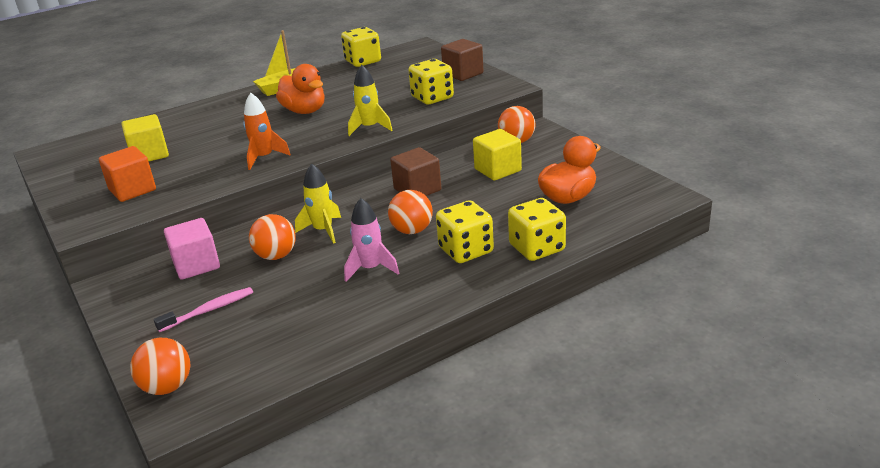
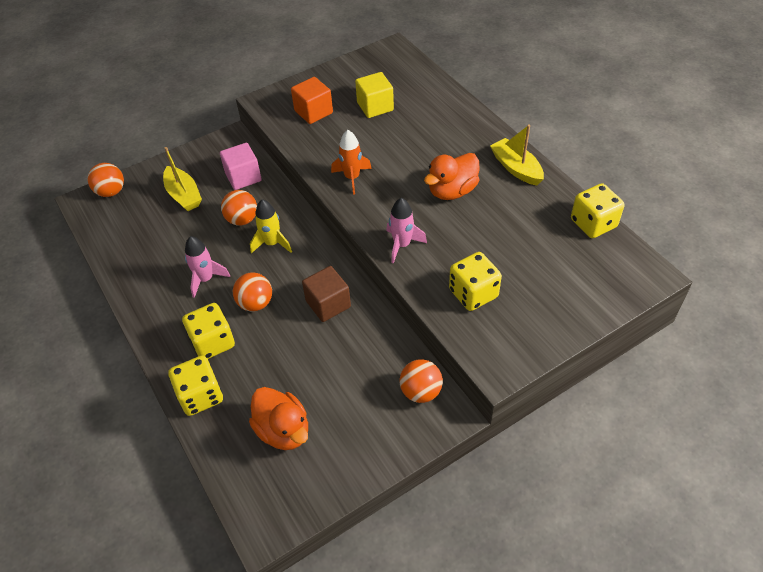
camera: 90 degrees right, 20 degrees up
pink toothbrush [154,287,253,332] -> yellow boat [163,147,202,211]
yellow rocket [348,65,392,136] -> pink rocket [386,198,427,264]
brown cube [441,39,484,81] -> none
yellow cube [473,129,522,181] -> none

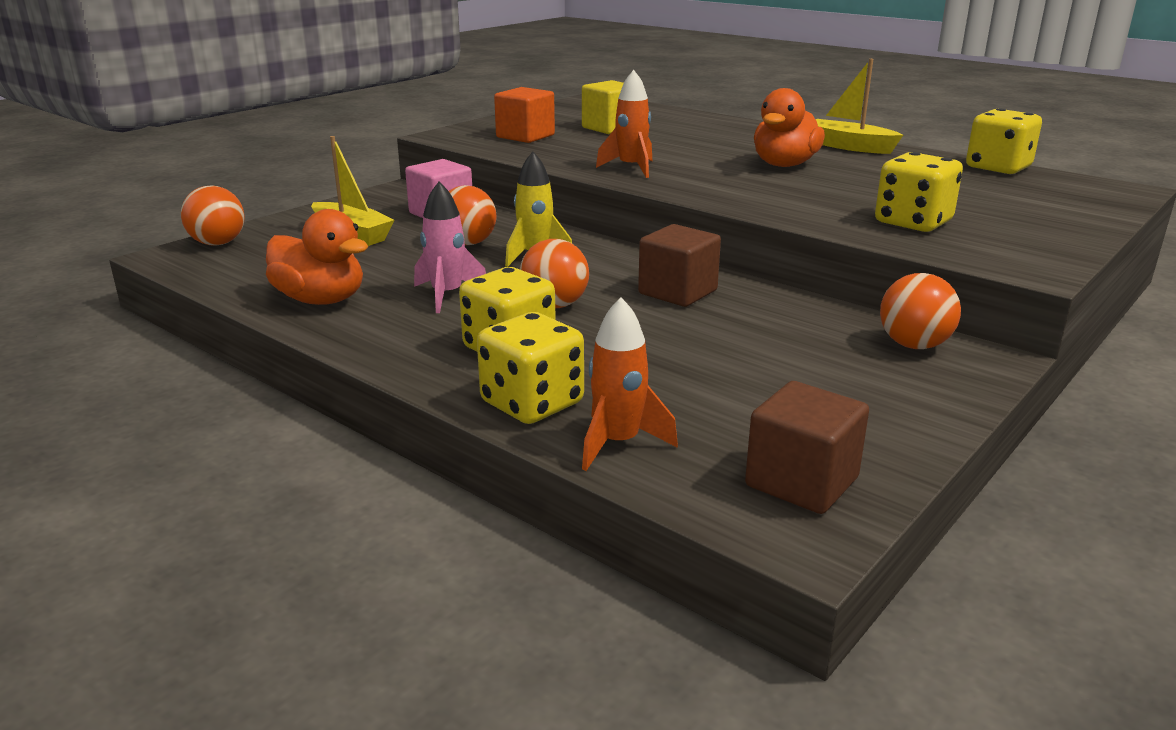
camera: 20 degrees left, 25 degrees down
orange duck [249,387,308,450] -> orange duck moved to [266,209,368,305]
pink rocket [386,198,427,264] -> none
none -> orange rocket [582,298,678,471]
none -> brown cube [745,381,869,514]

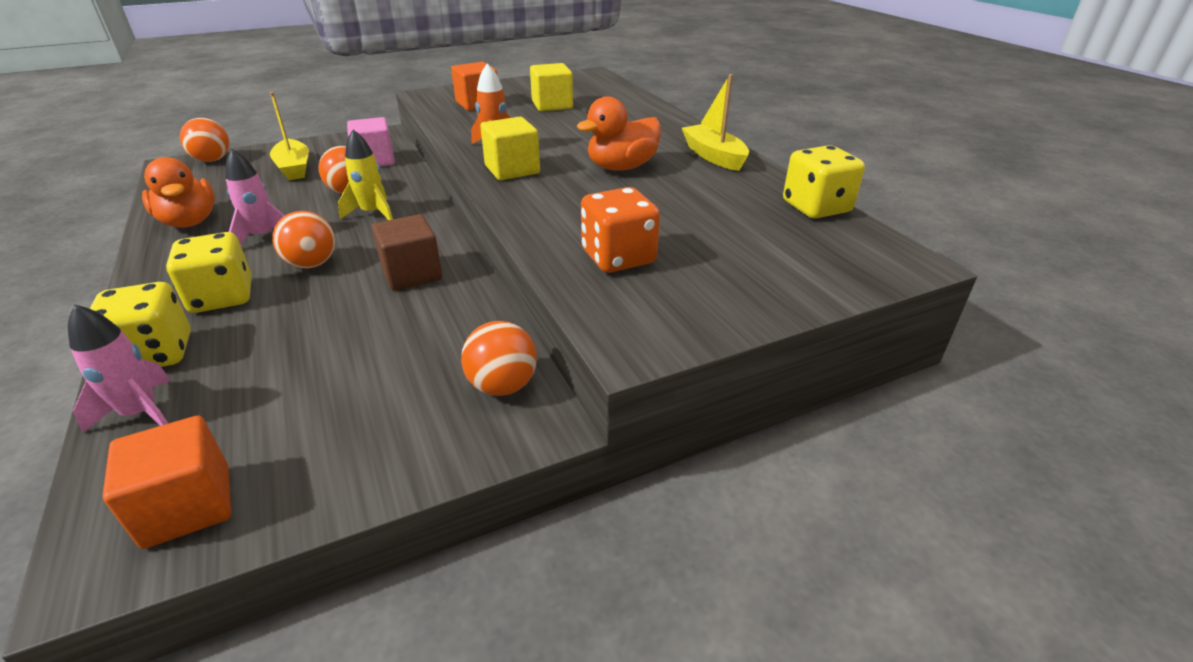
camera: 25 degrees right, 10 degrees up
orange rocket [582,298,678,471] -> pink rocket [68,304,171,433]
brown cube [745,381,869,514] -> orange cube [103,416,231,549]
yellow dice [875,152,963,232] -> orange dice [581,187,660,273]
none -> yellow cube [480,117,540,180]

